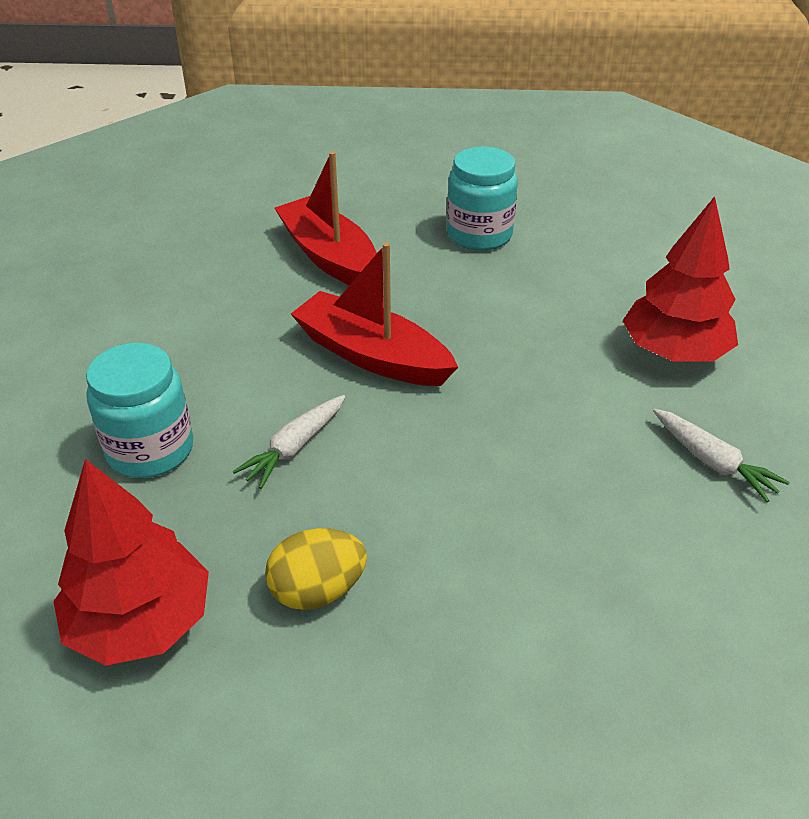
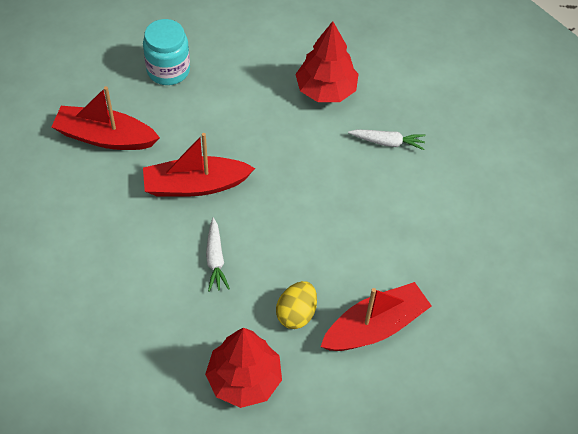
camera: 45 degrees left, 15 degrees up
turquoise jar [86,343,193,478] -> none
none -> red boat [320,282,432,351]

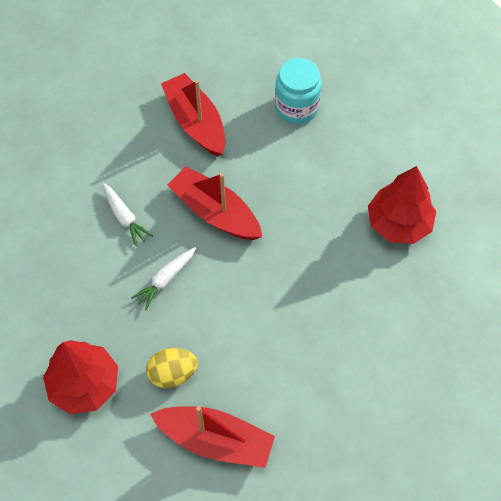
camera: 50 degrees right, 5 degrees up
white carrot [348,129,426,150] -> white carrot moved to [103,183,153,246]

